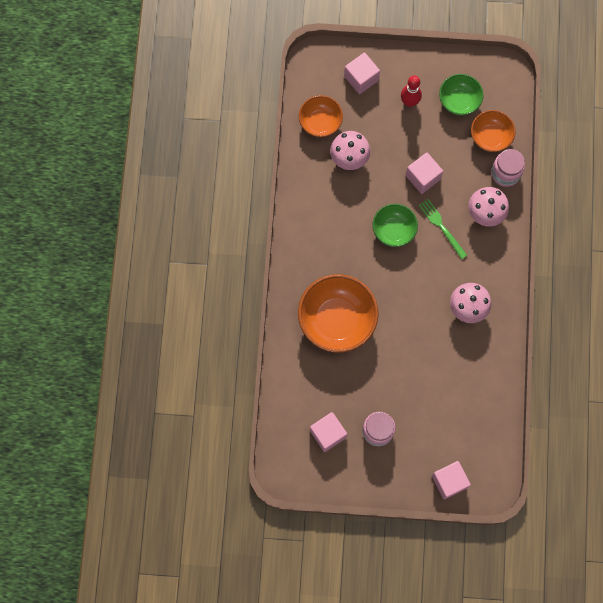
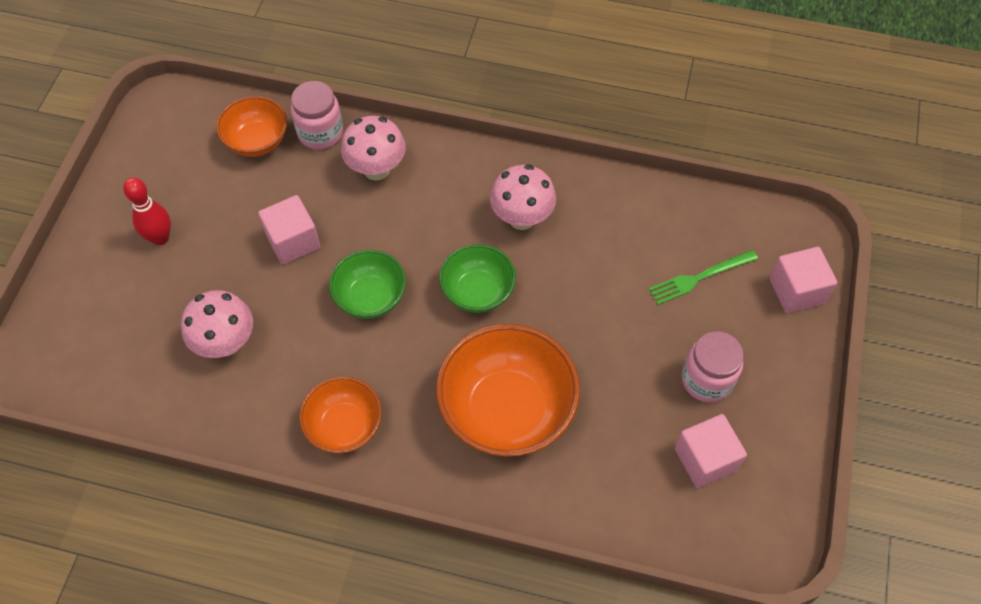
camera: 80 degrees left, 15 degrees down
orange bowl [299,95,343,137] -> orange bowl moved to [299,376,382,453]
pink cube [344,52,380,94] -> none
green fork [419,199,467,260] -> green fork moved to [648,250,758,305]
green bowl [439,74,484,116] -> green bowl moved to [439,244,516,313]

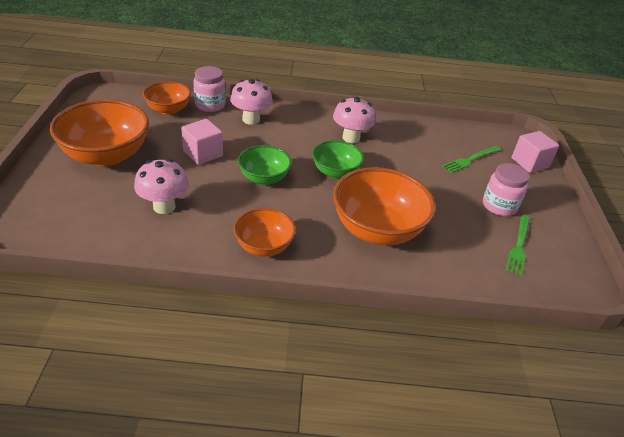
camera: 15 degrees left, 20 degrees down
red bowling pin [123,177,171,245] -> orange bowl [50,99,149,167]
pink cube [675,414,747,488] -> green fork [506,215,530,275]

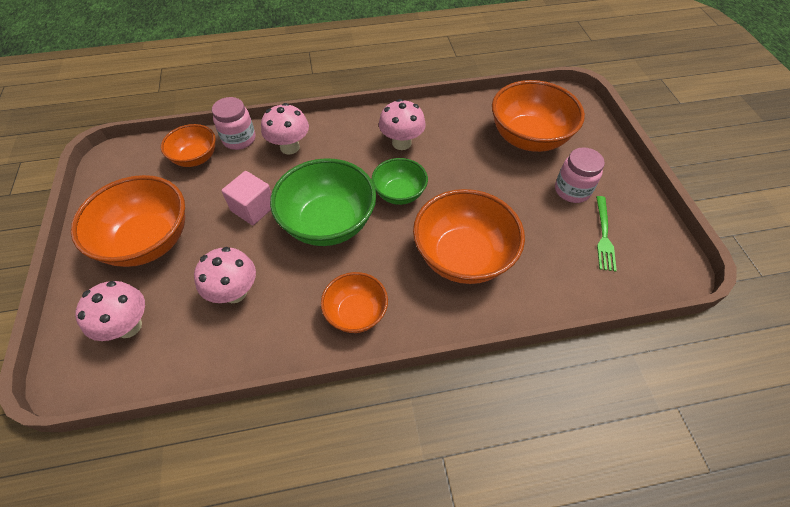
camera: 10 degrees left, 15 degrees up
green bowl [238,145,292,185] -> green bowl [270,158,376,246], size x1.73
green fork [443,146,501,173] -> orange bowl [492,80,585,152]
pink cube [511,131,559,173] -> none
none -> pink mushroom [75,281,145,341]

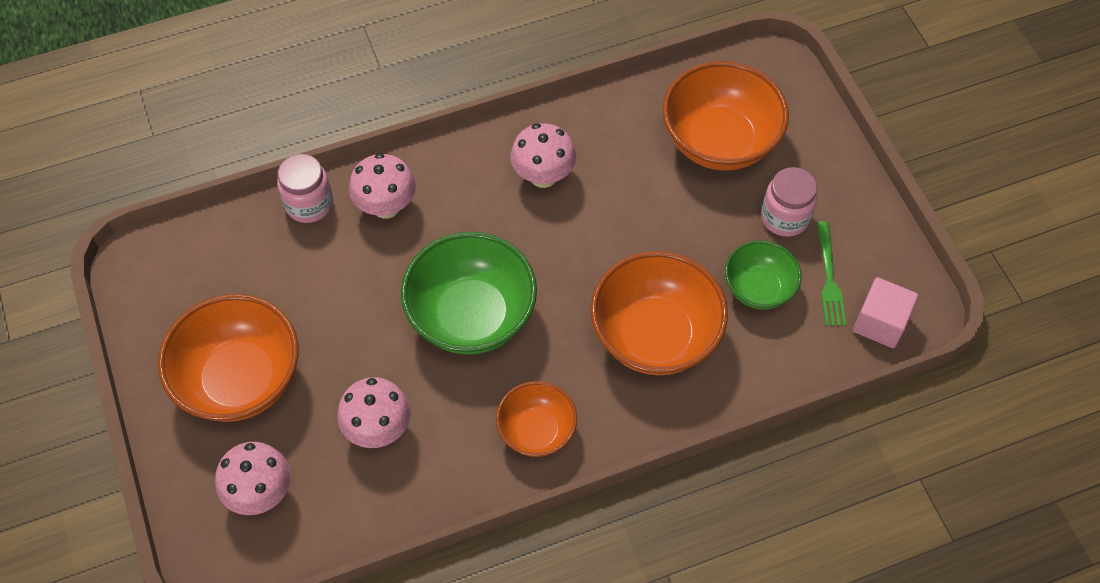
camera: 10 degrees left, 5 degrees up
orange bowl [161,124,216,167] -> none
pink cube [221,171,272,225] -> pink cube moved to [853,277,918,348]
green bowl [372,158,428,205] -> green bowl moved to [725,240,802,310]

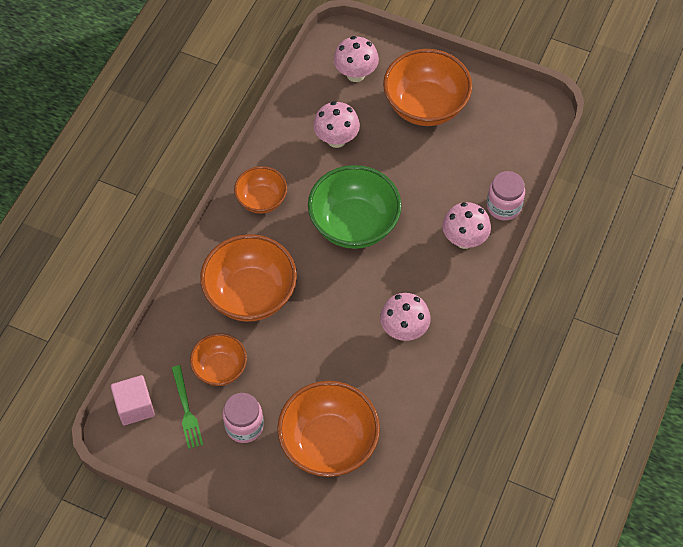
camera: 135 degrees right, 0 degrees up
green bowl [725,240,802,310] -> orange bowl [190,333,247,386]
green fork [817,221,846,326] -> green fork turned 150 degrees counterclockwise [172,365,203,449]

